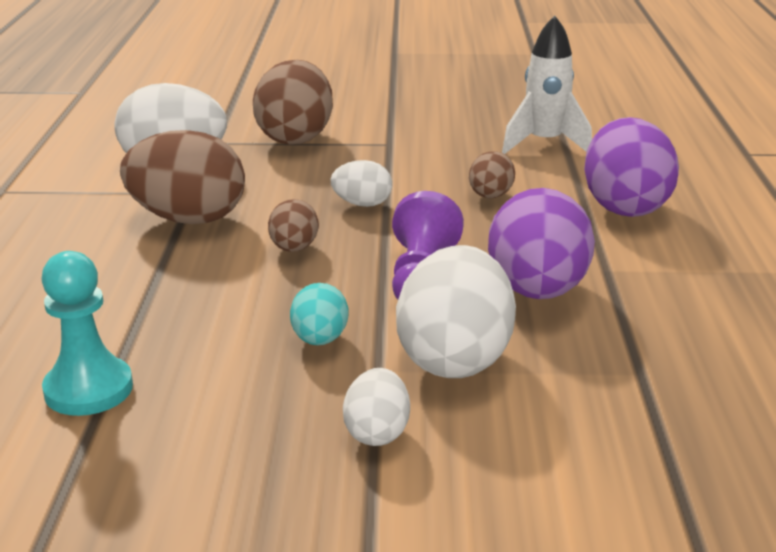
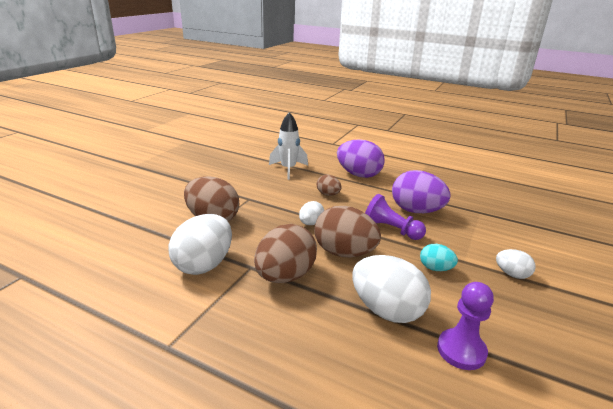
camera: 65 degrees left, 0 degrees up
turquoise pawn [41,251,133,416] -> purple pawn [437,282,494,370]
brown egg [268,199,319,252] -> brown egg [314,206,381,257], size x1.93
white egg [396,245,516,378] -> white egg moved to [352,255,431,323]

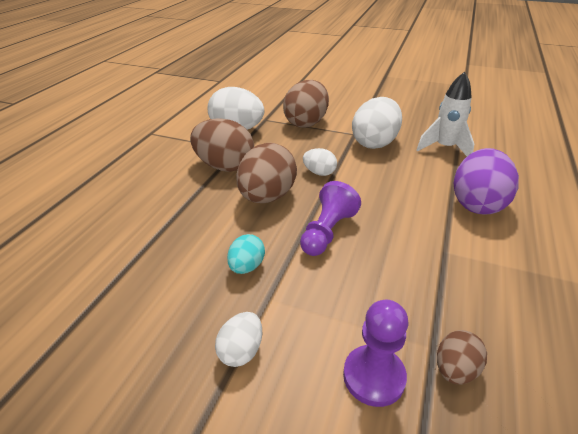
camera: 85 degrees right, 10 degrees up
brown egg [317,175,341,196] -> brown egg moved to [437,330,487,384]
white egg [352,255,431,323] -> white egg moved to [352,97,402,149]
purple egg [392,170,451,213] -> none
purple pawn [437,282,494,370] -> purple pawn moved to [343,300,408,407]

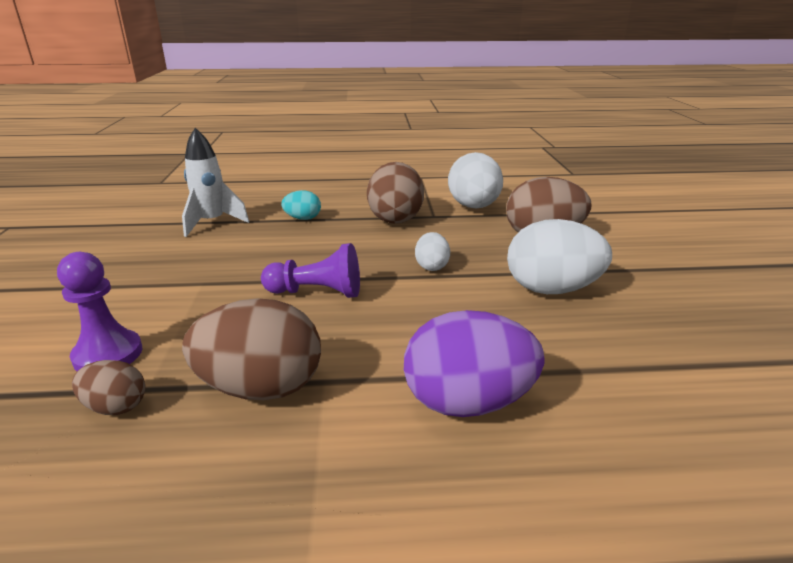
camera: 65 degrees right, 10 degrees down
white egg [215,312,262,367] -> none
turquoise egg [227,234,265,274] -> turquoise egg moved to [281,190,321,220]
brown egg [236,143,297,203] -> brown egg moved to [182,298,321,400]
white rocket [416,72,474,156] -> white rocket moved to [182,128,249,237]

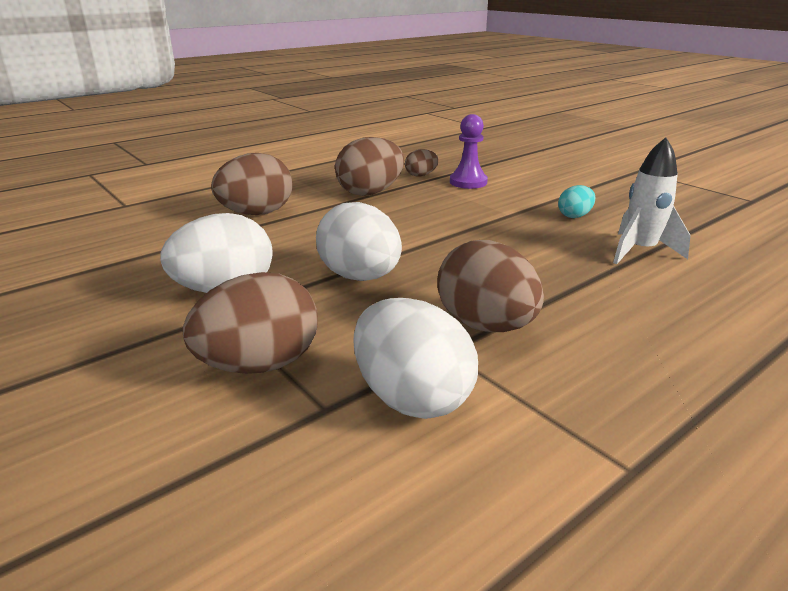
camera: 145 degrees right, 0 degrees up
purple pawn [261,243,360,298] -> none
turquoise egg [281,190,321,220] -> turquoise egg moved to [558,185,595,218]
purple egg [404,310,545,417] -> brown egg [211,153,292,215]
white egg [415,232,450,271] -> white egg [316,202,402,281], size x1.93

